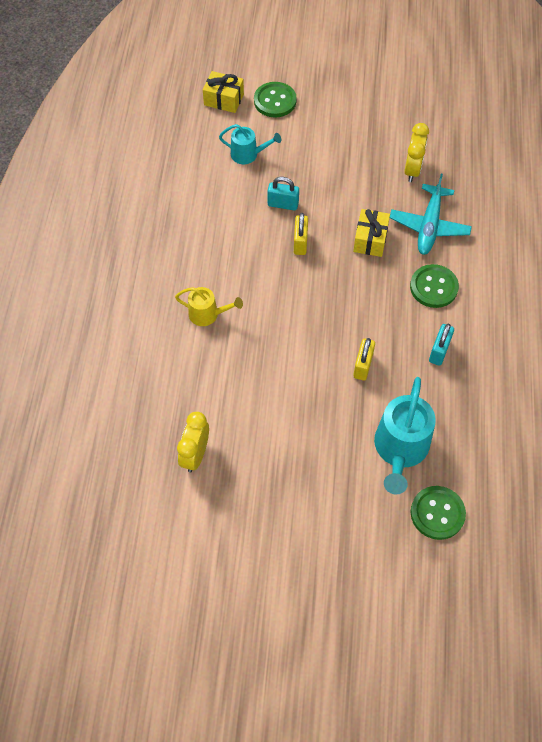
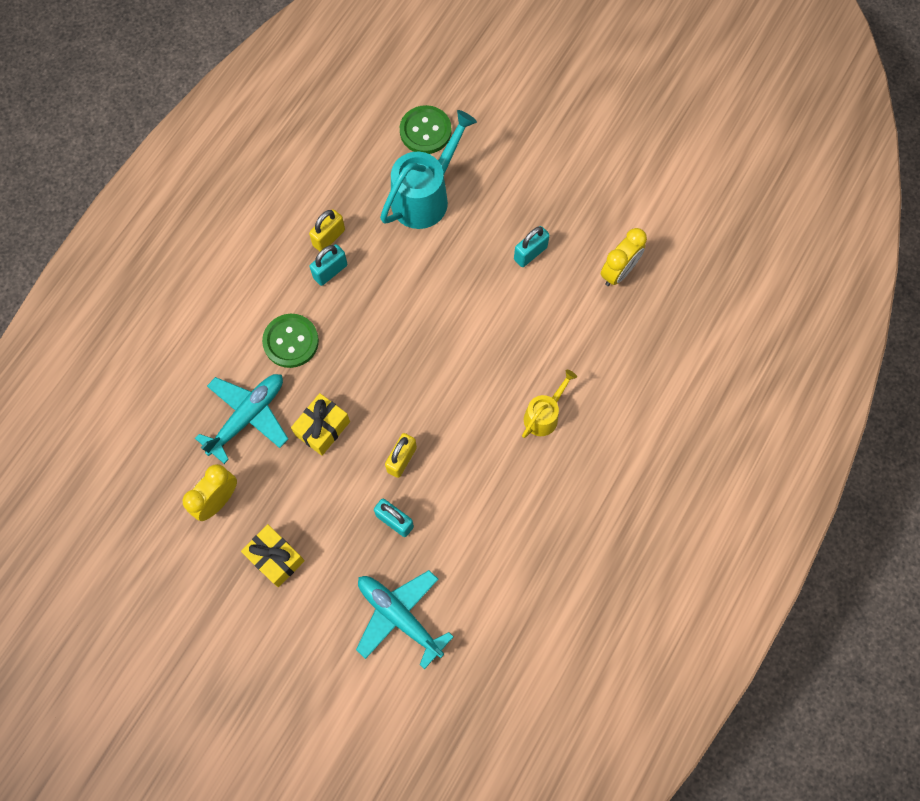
camera: 155 degrees left, 10 degrees up
yellow watering can [175,287,243,326] -> yellow watering can turned 90 degrees clockwise [522,370,577,438]
yellow gift [203,71,244,113] -> yellow gift moved to [241,524,305,587]
turquoise watering can [219,124,281,164] -> turquoise plane [356,570,454,669]
green button [254,82,297,118] -> none
yellow padlock [353,338,375,381] -> yellow padlock moved to [309,210,345,251]
none -> turquoise padlock [514,226,550,267]

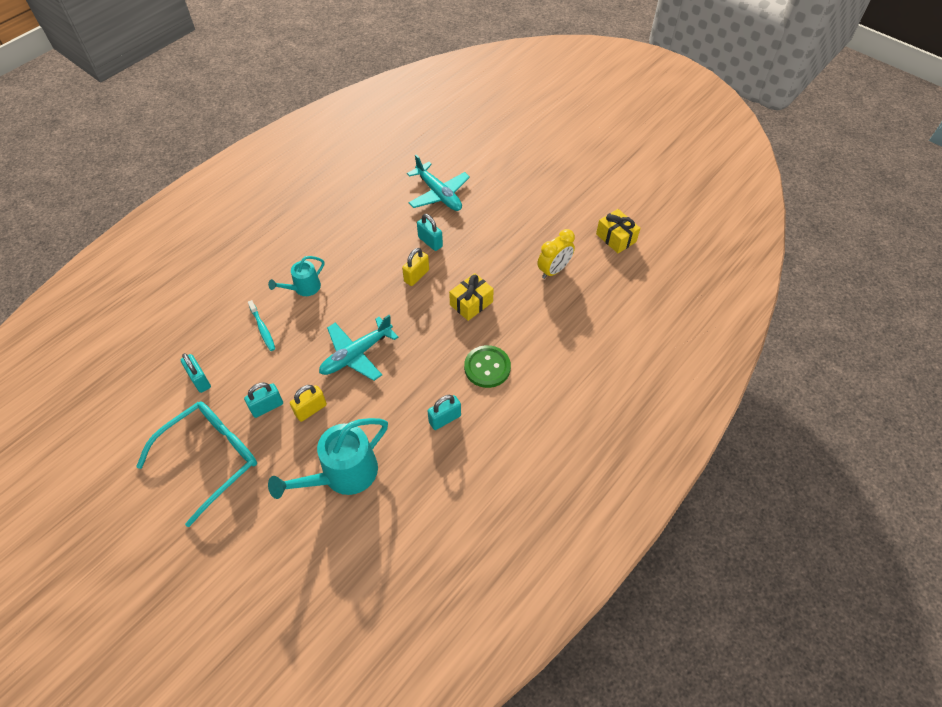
camera: 170 degrees left, 15 degrees down
turquoise plane [195,374,288,464] -> turquoise plane moved to [319,315,398,381]
yellow gift [241,524,305,587] -> yellow gift moved to [596,209,640,253]
yellow padlock [309,210,345,251] -> yellow padlock moved to [290,385,327,422]
green button [400,105,452,154] -> none
yellow watering can [522,370,577,438] -> turquoise watering can [268,256,324,296]
yellow clock [601,228,647,286] -> turquoise padlock [181,353,211,393]
none -> turquoise glasses [136,401,257,527]
none -> turquoise toothbrush [248,300,275,351]

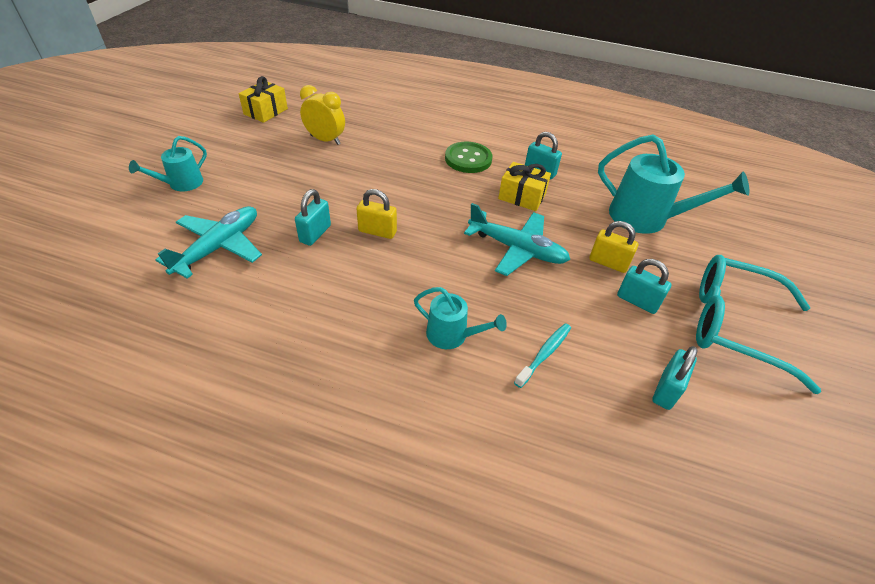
camera: 115 degrees left, 10 degrees down
yellow gift [449,273,494,321] -> yellow gift moved to [498,162,551,211]
none -> turquoise watering can [129,136,207,191]

